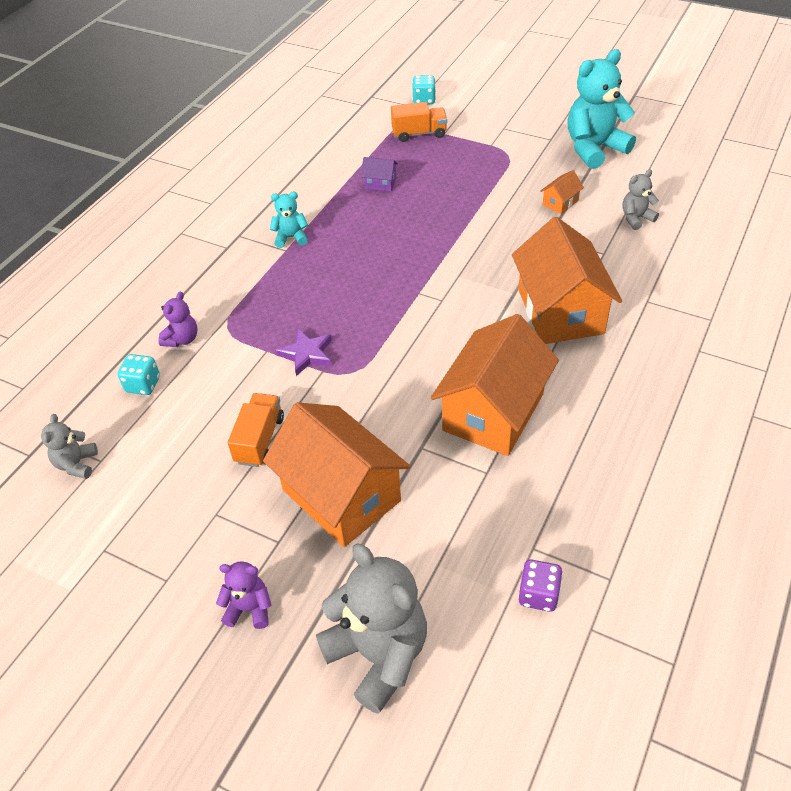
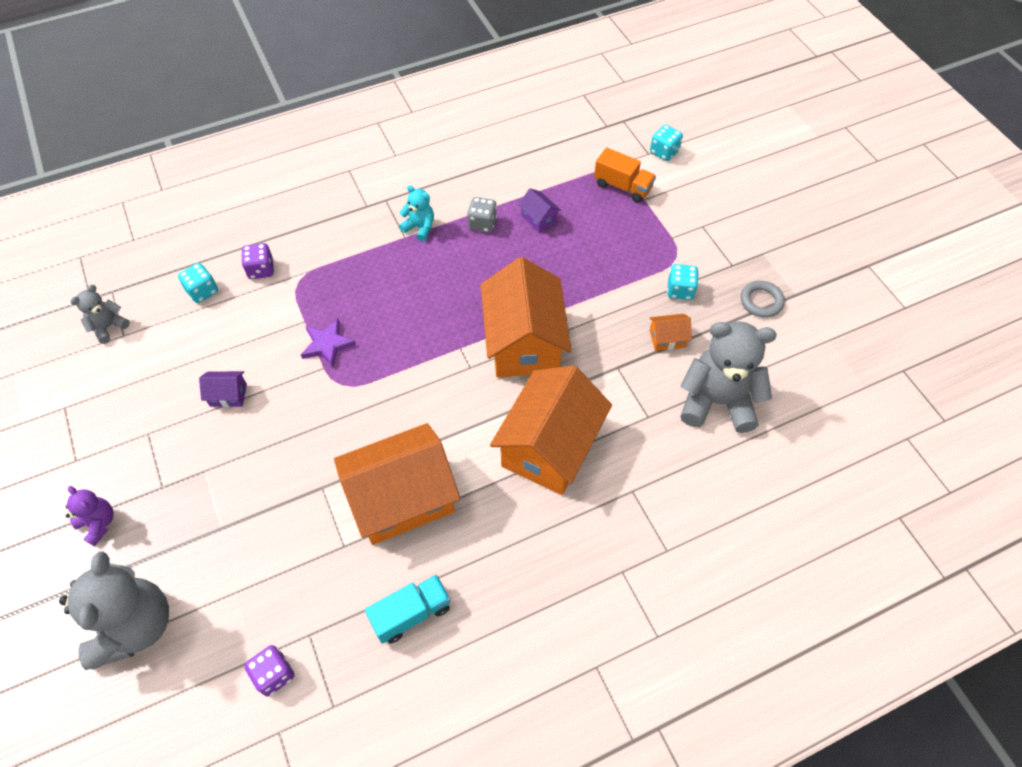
camera: 35 degrees right, 10 degrees up
purple teddy bear [158,291,198,347] -> purple dice [241,243,274,279]
orange truck [228,393,284,467] -> purple house [199,371,247,407]
orange house [263,402,411,547] -> orange house moved to [481,257,572,378]
turquoise teddy bear [568,49,636,169] -> grey ring [741,281,785,318]
grey teddy bear [622,169,659,230] -> grey teddy bear [680,321,777,433], size x2.03
none -> turquoise truck [365,575,451,644]
none -> grey dice [467,197,497,233]
none -> turquoise dice [667,264,699,300]

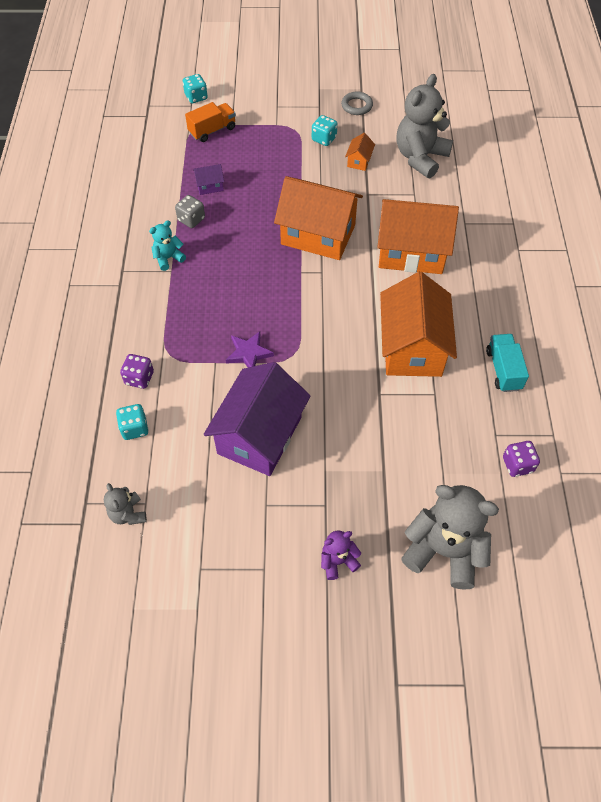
camera: 65 degrees left, 0 degrees up
purple house [199,371,247,407] -> purple house [204,362,310,476], size x2.46
orange house [490,365,612,495] -> orange house turned 45 degrees counterclockwise [377,199,459,274]

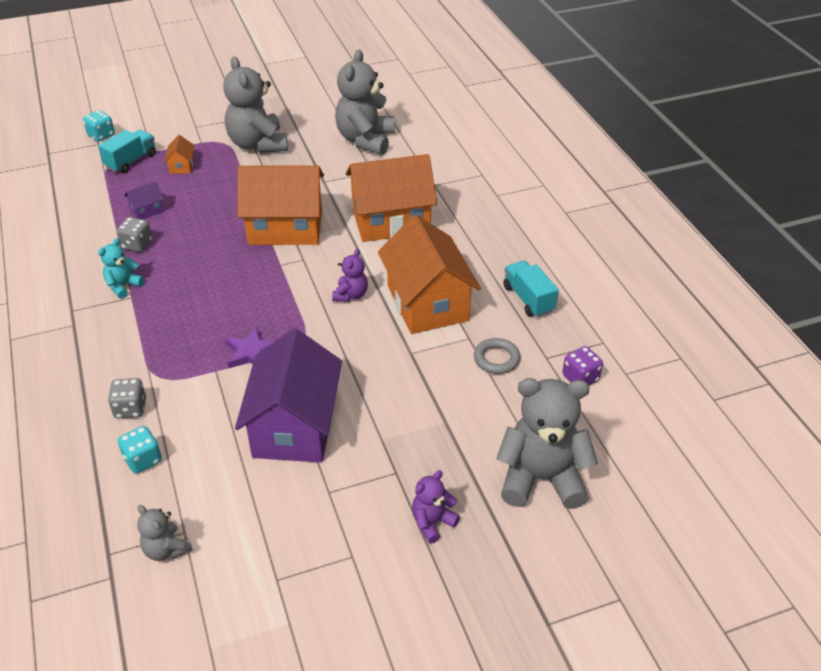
camera: 20 degrees left, 15 degrees down
purple dice [120,354,154,389] -> grey dice [108,378,146,419]
orange truck [185,102,236,142] -> turquoise truck [98,130,156,173]
turquoise dice [312,115,337,146] -> grey teddy bear [223,56,288,153]
grey ring [341,91,373,115] -> grey ring moved to [474,338,521,374]
orange house [345,133,375,171] -> orange house moved to [164,135,195,174]
none -> purple teddy bear [332,249,368,302]

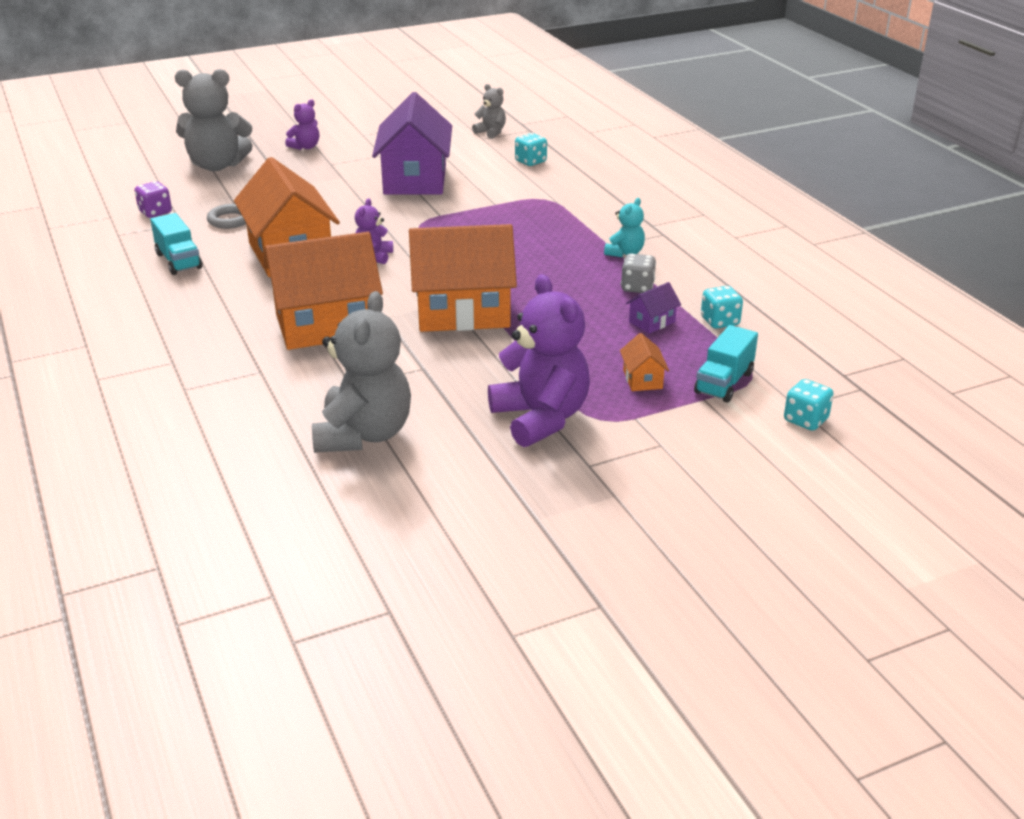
camera: 175 degrees right, 10 degrees down
grey dice [108,378,146,419] -> none
grey teddy bear [223,56,288,153] -> purple teddy bear [488,274,590,447]
purple star [225,327,275,368] -> none
none -> turquoise dice [701,286,743,329]

